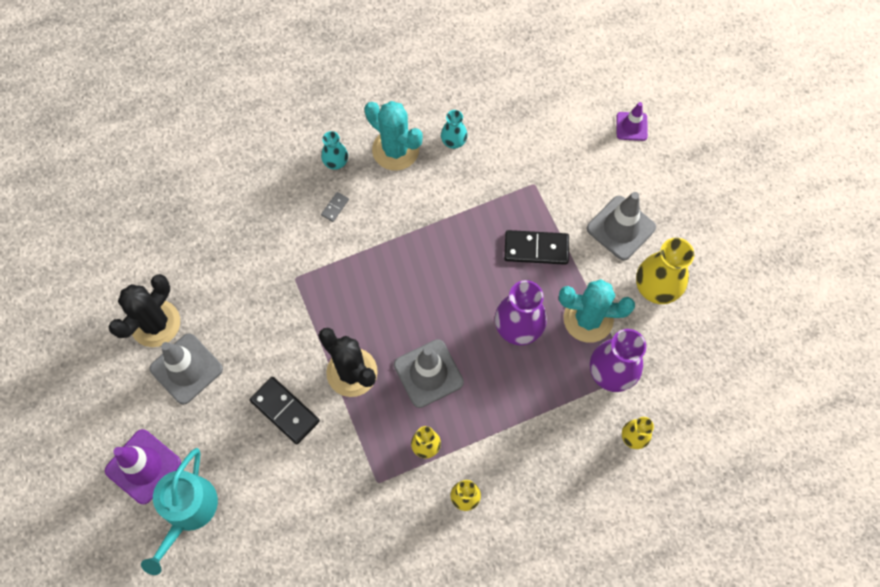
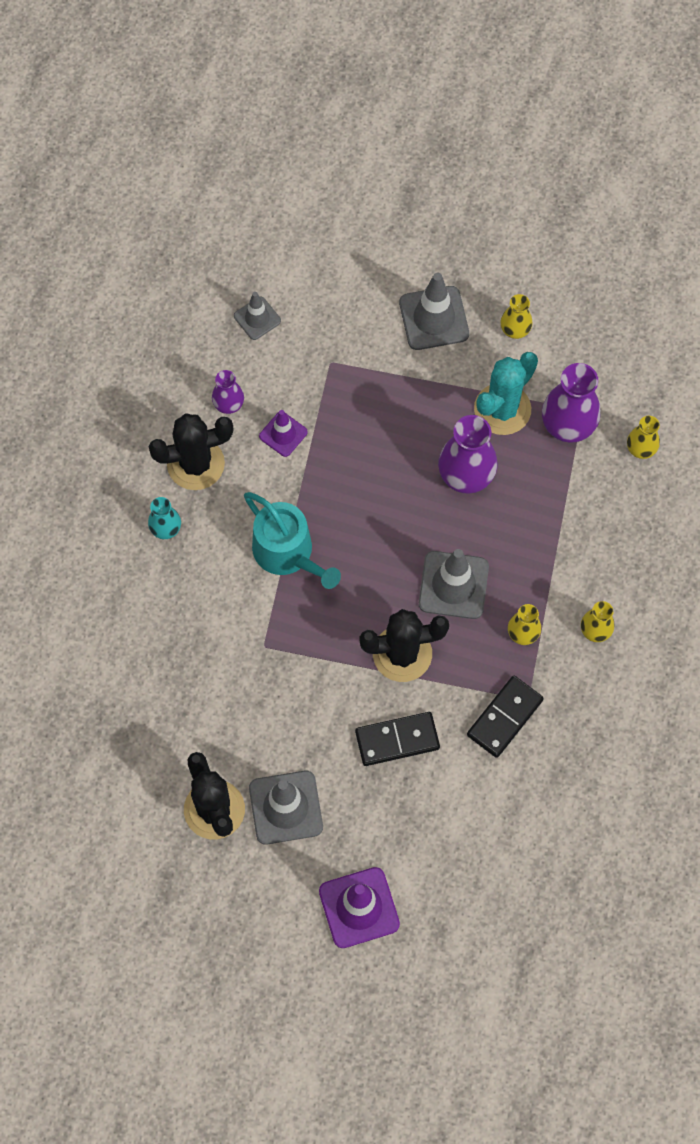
camera: 55 degrees left, 0 degrees up
turquoise watering can [141,448,218,575] -> turquoise watering can moved to [244,492,341,589]
grey domino [321,192,349,222] -> none
turquoise cactus [365,101,423,171] -> black cactus [149,413,233,490]
turquoise vase [441,110,467,149] -> purple vase [212,370,244,414]
black domino [504,230,569,265] -> black domino moved to [467,676,544,758]
purple traffic cone [617,102,648,141] -> purple traffic cone moved to [259,410,308,457]
yellow vase [636,238,694,304] -> yellow vase [501,294,532,339], size x0.56
none -> grey traffic cone [234,292,281,340]

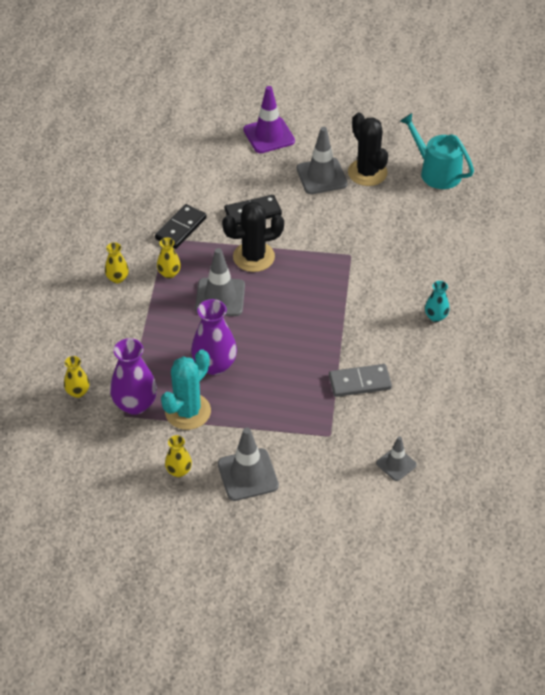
camera: 175 degrees right, 20 degrees down
black cactus [149,413,233,490] -> none
purple vase [212,370,244,414] -> none
turquoise watering can [244,492,341,589] -> turquoise watering can moved to [400,113,474,189]
purple traffic cone [259,410,308,457] -> grey domino [329,364,392,397]

